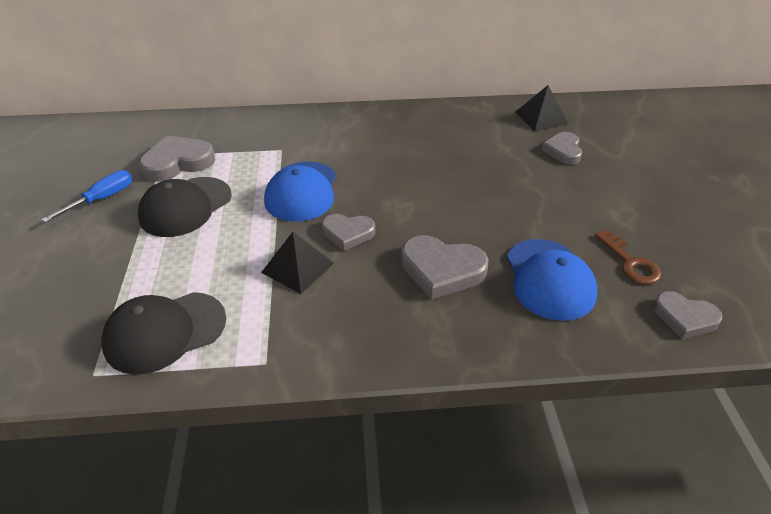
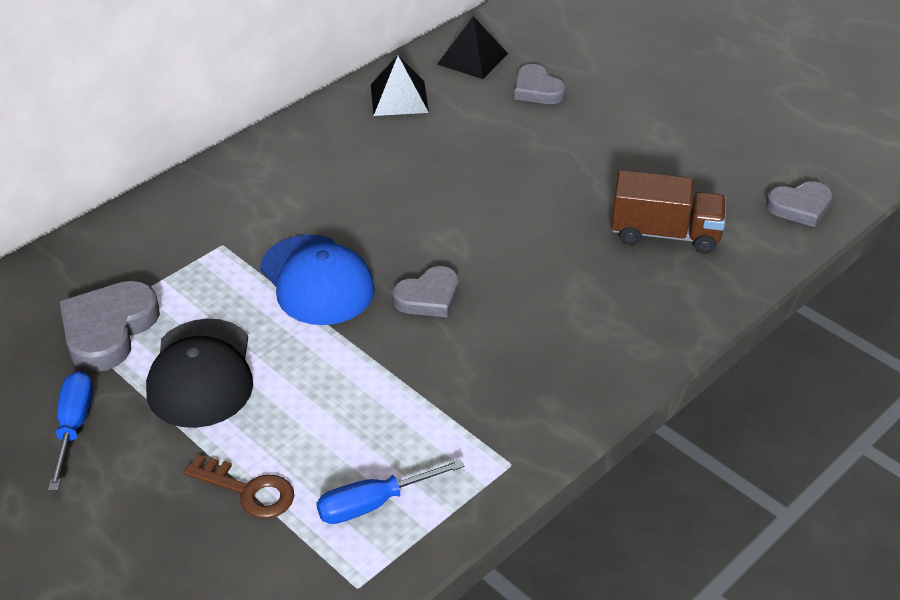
camera: 40 degrees left, 0 degrees up
black cap [101,292,226,375] -> blue screwdriver [316,459,464,524]
black pyramid [261,232,334,294] -> black pyramid moved to [371,55,429,116]
grey heart [401,235,488,300] -> none
blue cap [507,239,597,321] -> brown truck [611,170,726,254]
brown key [594,229,661,284] -> brown key moved to [184,455,294,518]

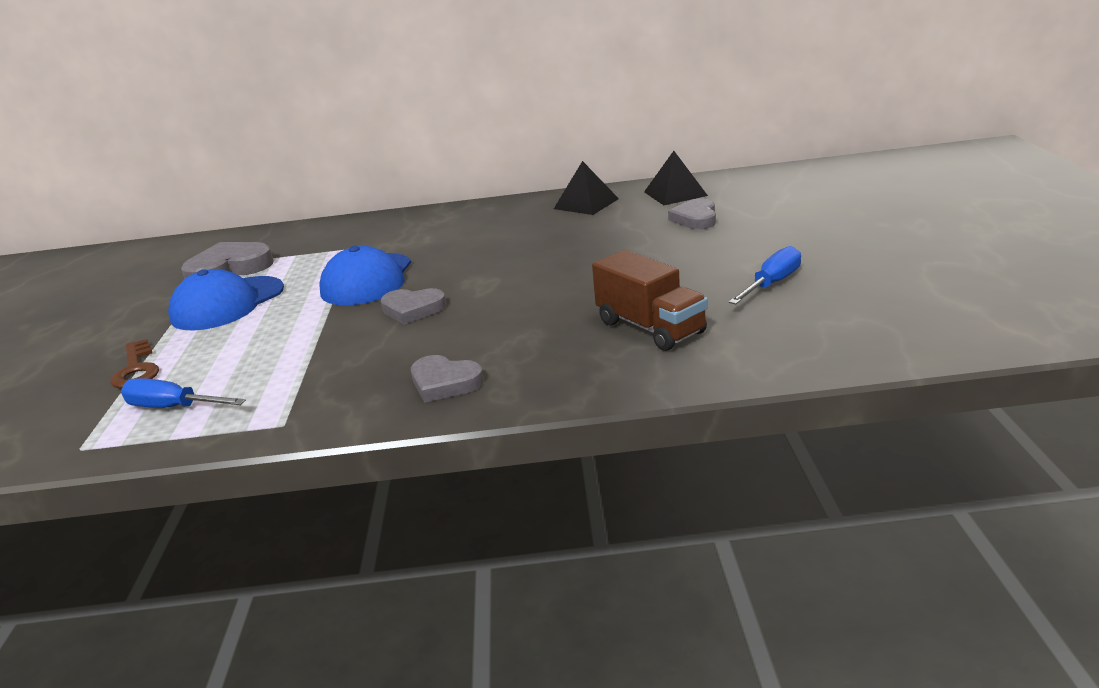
camera: 45 degrees right, 15 degrees down
blue screwdriver [48,371,93,490] -> blue screwdriver moved to [728,246,801,304]
black cap [146,319,253,428] -> blue cap [168,269,284,331]
grey heart [766,181,832,227] -> grey heart moved to [411,355,484,403]

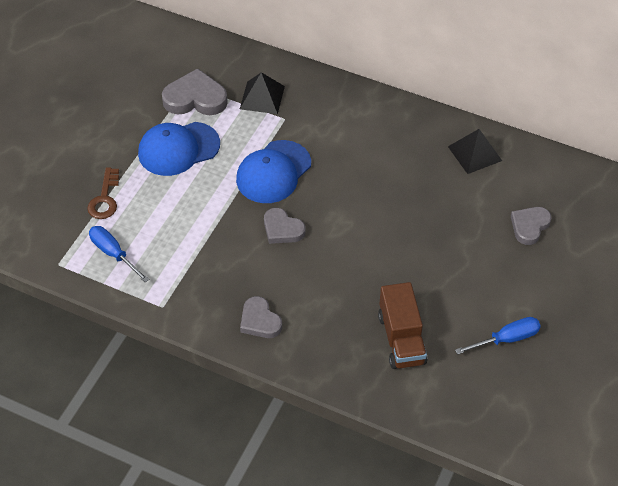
camera: 25 degrees right, 25 degrees up
black pyramid [644,151,708,205] -> black pyramid moved to [240,72,285,114]

